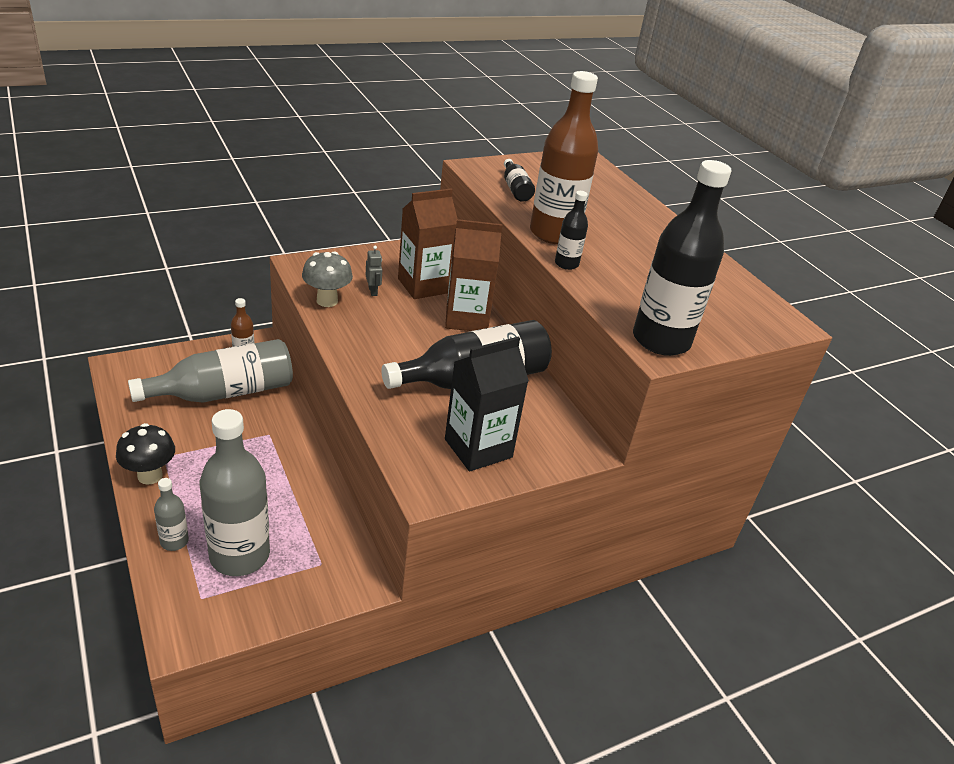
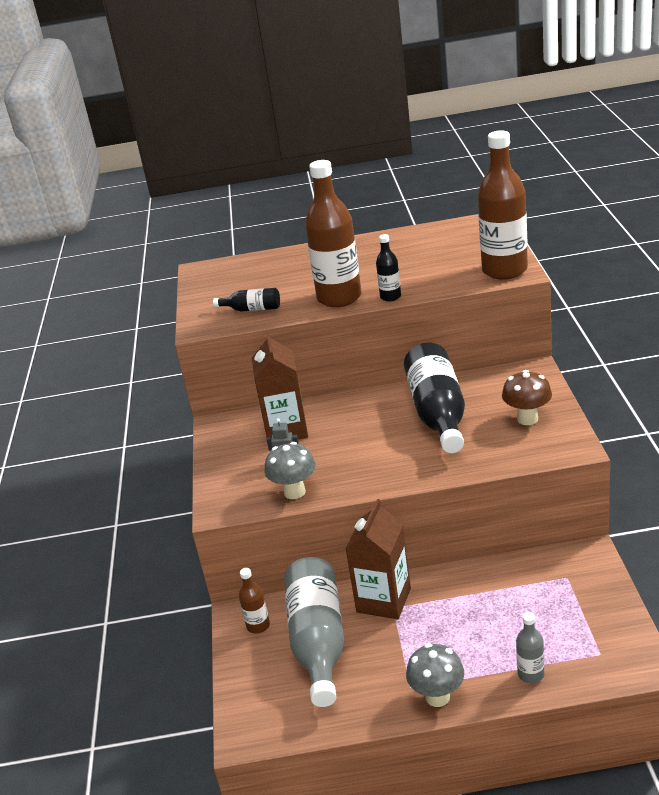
camera: 60 degrees left, 5 degrees down
black mushroom [116,423,175,485] -> grey mushroom [406,643,464,707]
grey bottle [200,409,270,576] -> none
brown carton [445,219,502,331] -> brown carton moved to [345,499,411,619]
black carton [445,337,529,472] -> brown mushroom [502,370,552,425]
black bottle [633,160,731,356] -> brown bottle [478,130,528,280]

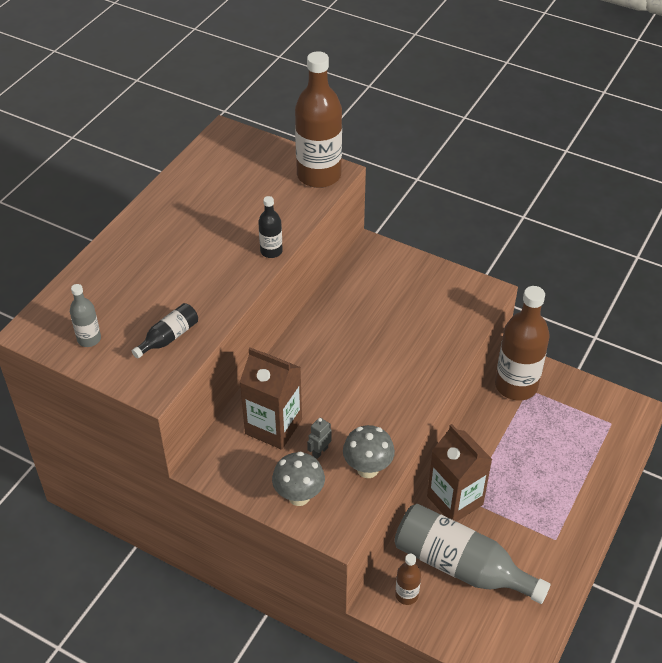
camera: 60 degrees left, 15 degrees up
brown bottle [305,160,362,307] -> brown bottle moved to [495,286,550,401]
black bottle [404,343,465,453] -> none
grey mushroom [406,643,464,707] -> grey mushroom moved to [272,452,325,506]
brown mushroom [502,370,552,425] -> none
grey bottle [516,612,544,683] -> grey bottle moved to [70,284,101,347]

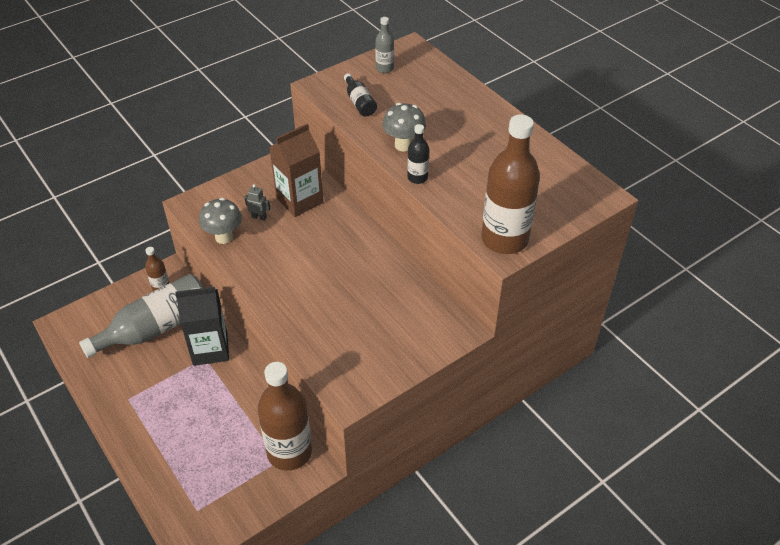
camera: 115 degrees right, 0 degrees up
grey mushroom [272,452,325,506] -> grey mushroom moved to [382,103,426,151]
grey robot [307,418,332,459] -> grey robot turned 45 degrees counterclockwise [245,184,270,221]
brown carton [427,424,492,522] -> black carton [175,287,229,366]

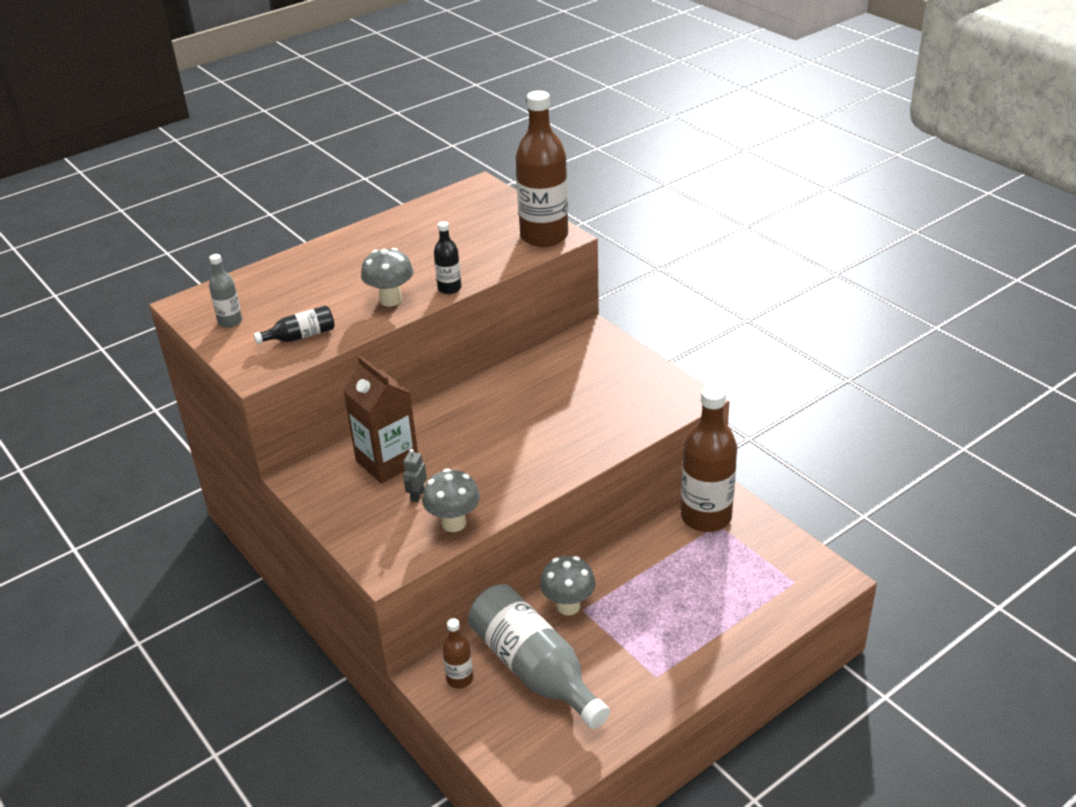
camera: 90 degrees left, 10 degrees down
black carton [175,287,229,366] -> grey mushroom [540,556,596,615]

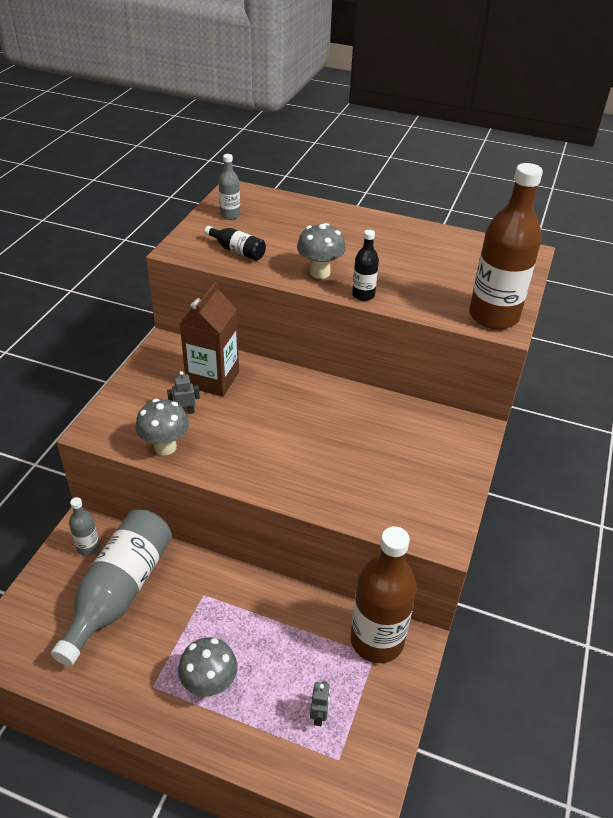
camera: 55 degrees right, 5 degrees up
brown bottle [442,618,473,688] -> grey bottle [69,497,100,556]
grey mushroom [540,556,596,615] -> grey mushroom moved to [178,637,237,697]
none -> grey robot [310,681,330,726]

